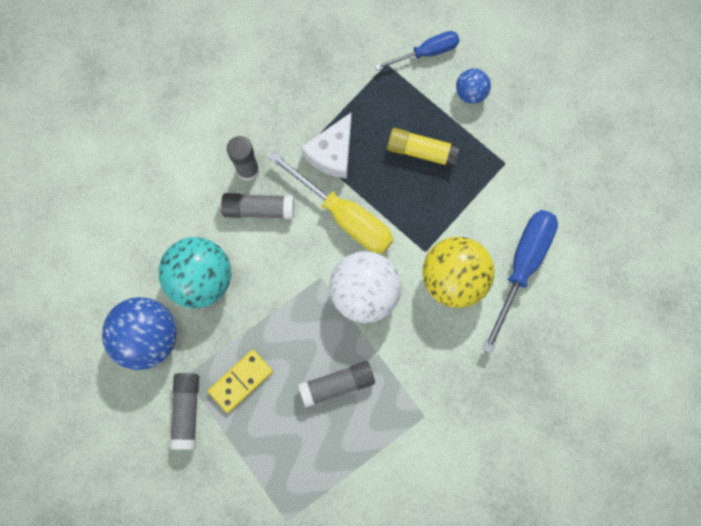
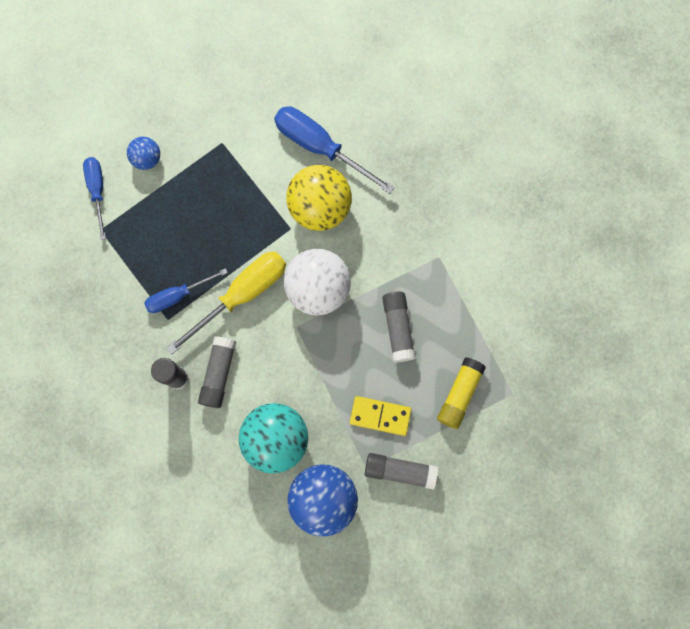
camera: 80 degrees left, 0 degrees up
yellow domino [208,350,273,413] -> yellow domino turned 45 degrees counterclockwise [350,396,412,436]
white cheese [301,112,352,179] -> blue screwdriver [144,268,228,313]
yellow glue stick [387,128,460,168] -> yellow glue stick moved to [437,357,486,429]

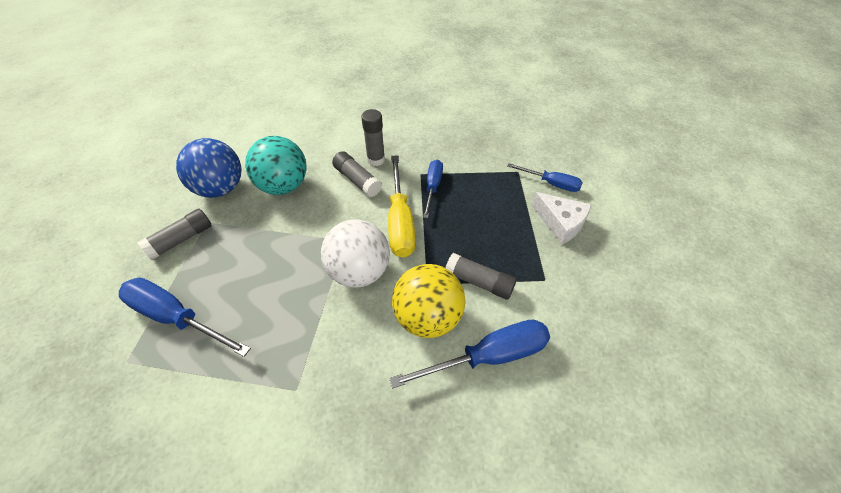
camera: 125 degrees right, 25 degrees down
blue ball [127,137,160,170] -> white cheese [532,192,591,245]
yellow domino [350,396,412,436] -> none
grey glue stick [382,292,416,362] -> grey glue stick moved to [446,253,517,300]
yellow glue stick [437,357,486,429] -> blue screwdriver [119,277,251,357]

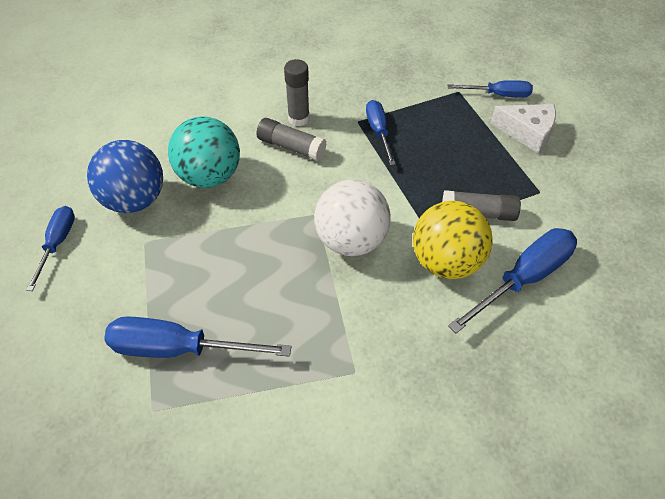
camera: 20 degrees left, 0 degrees up
grey glue stick [137,209,212,260] -> none
yellow screwdriver [388,155,416,258] -> none
none -> blue screwdriver [26,206,75,291]

